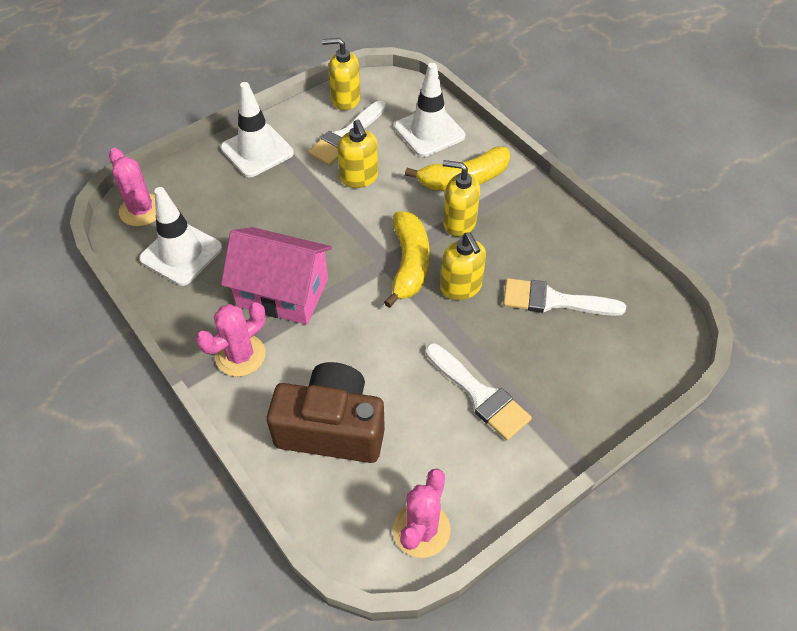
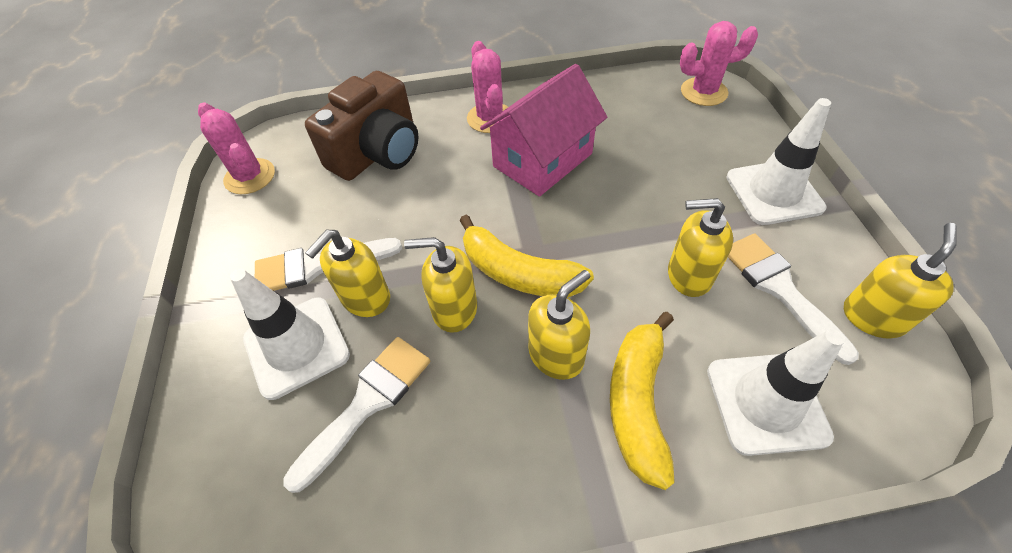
camera: 120 degrees right, 0 degrees up
white traffic cone [139,187,222,286] -> white traffic cone moved to [230,269,350,400]
none -> yellow soap dispenser [305,230,390,317]

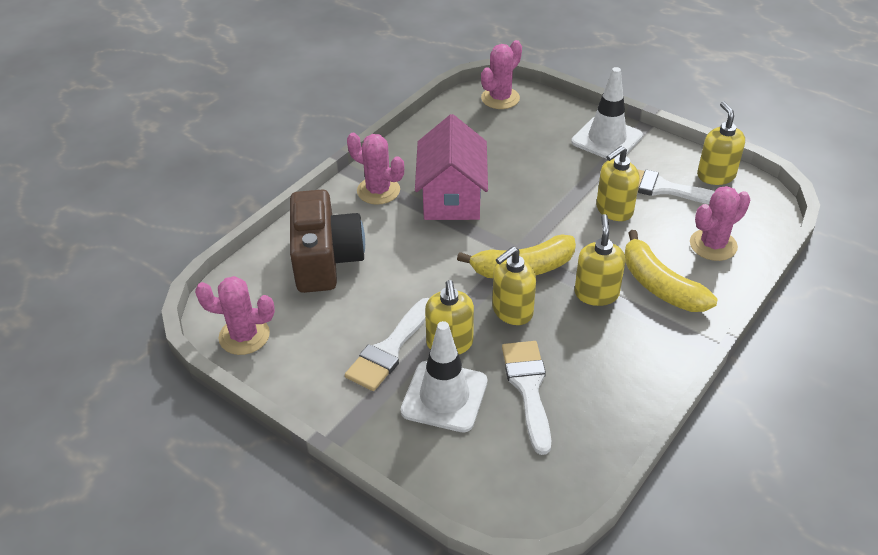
camera: 45 degrees left, 10 degrees down
white traffic cone [707,329,845,456] -> pink cactus [690,186,750,261]

